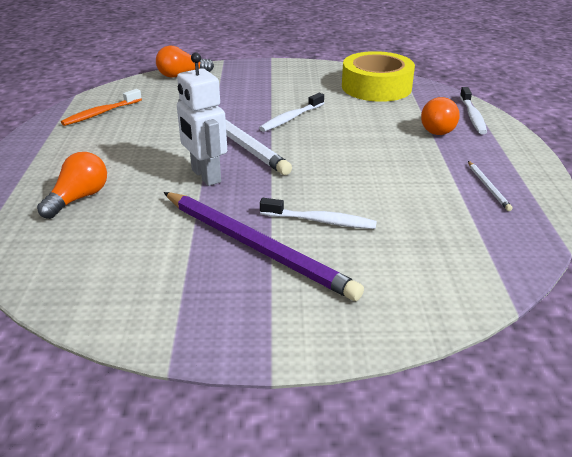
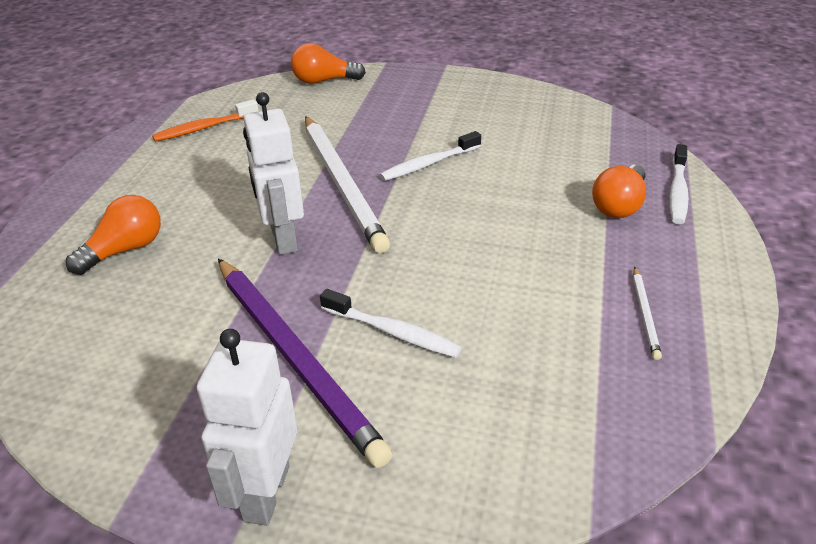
camera: 15 degrees right, 5 degrees up
yellow tape [342,51,415,102] -> none
none -> white robot [197,329,298,526]

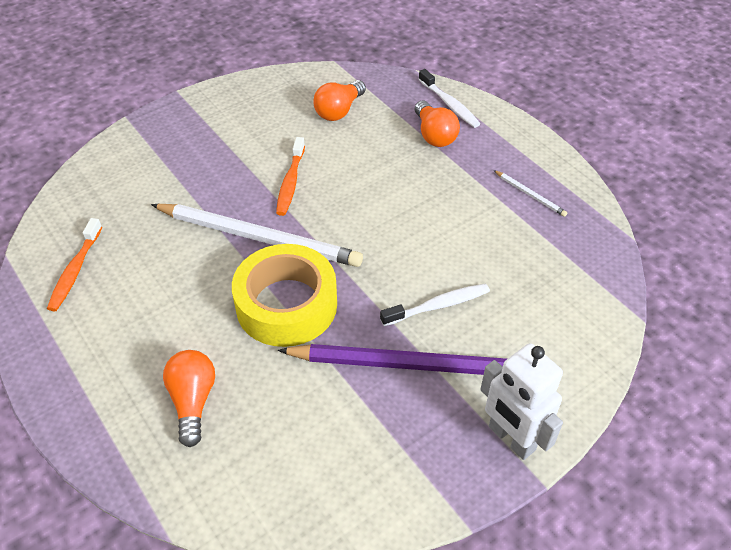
camera: 50 degrees left, 10 degrees up
white robot [243,92,304,255] -> yellow tape [232,244,337,347]
orange light bulb [291,43,366,84] -> orange light bulb moved to [313,80,366,121]
white toothbrush [380,131,481,181] -> orange toothbrush [276,137,305,216]

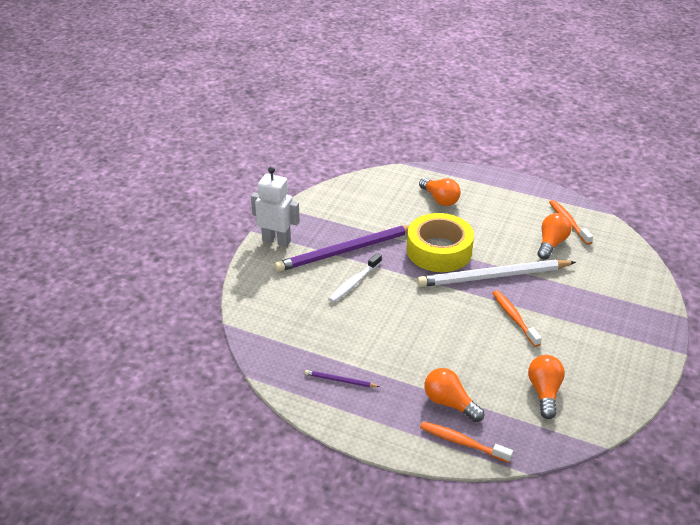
camera: 150 degrees right, 10 degrees down
white toothbrush [418,69,480,128] -> orange toothbrush [420,421,513,463]
white pencil [494,170,567,217] -> purple pencil [305,370,380,387]
none -> orange light bulb [537,213,572,260]

